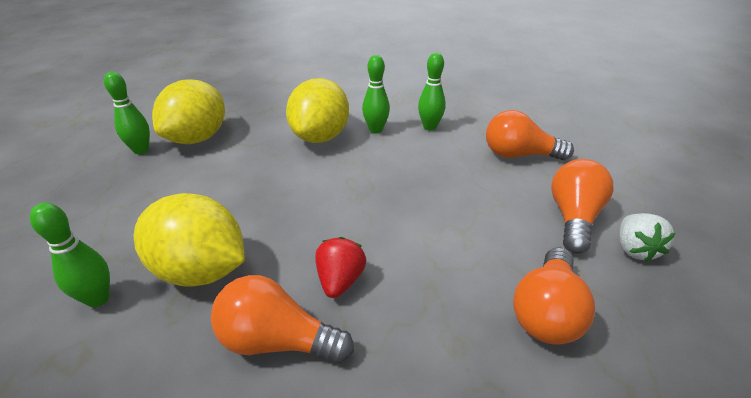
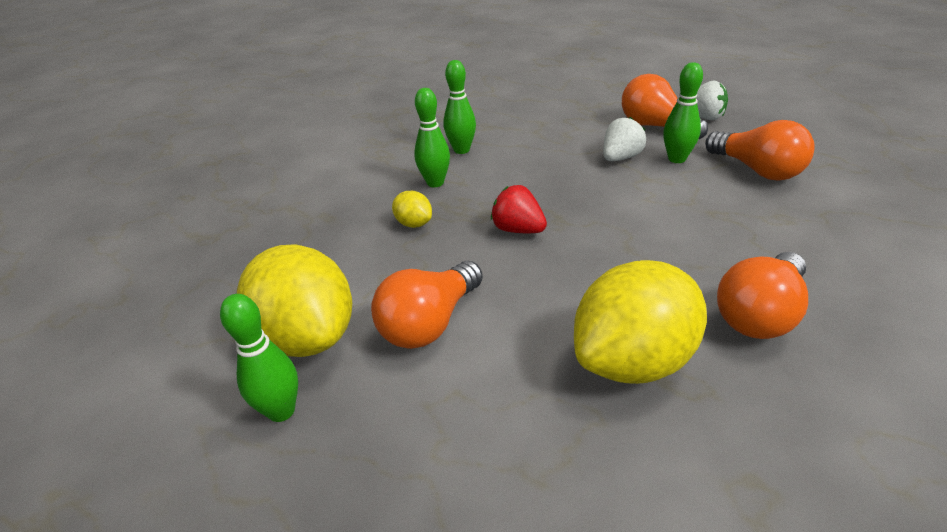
camera: 60 degrees left, 0 degrees up
green bowling pin [30,203,110,307] -> green bowling pin moved to [663,62,703,163]
yellow lemon [286,78,349,143] -> yellow lemon [392,191,432,228], size x0.44
red strawberry [315,237,366,298] -> red strawberry moved to [491,185,547,233]
orange light bulb [486,110,574,160] -> orange light bulb moved to [371,261,483,349]
none -> white strawberry [603,117,646,161]

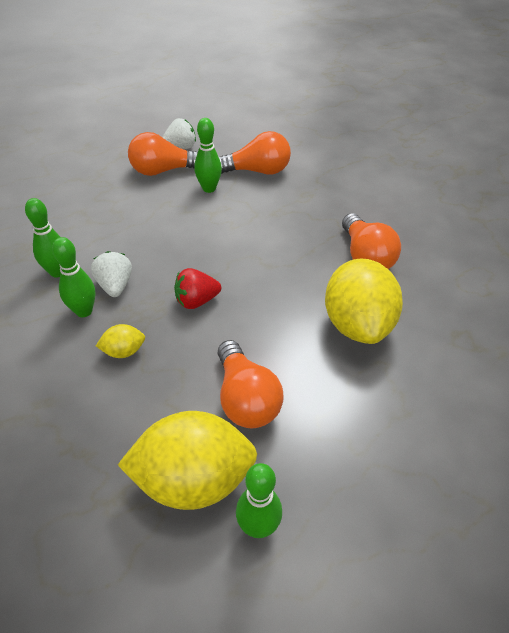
camera: 60 degrees left, 10 degrees up
white strawberry [603,117,646,161] -> white strawberry moved to [91,251,132,297]

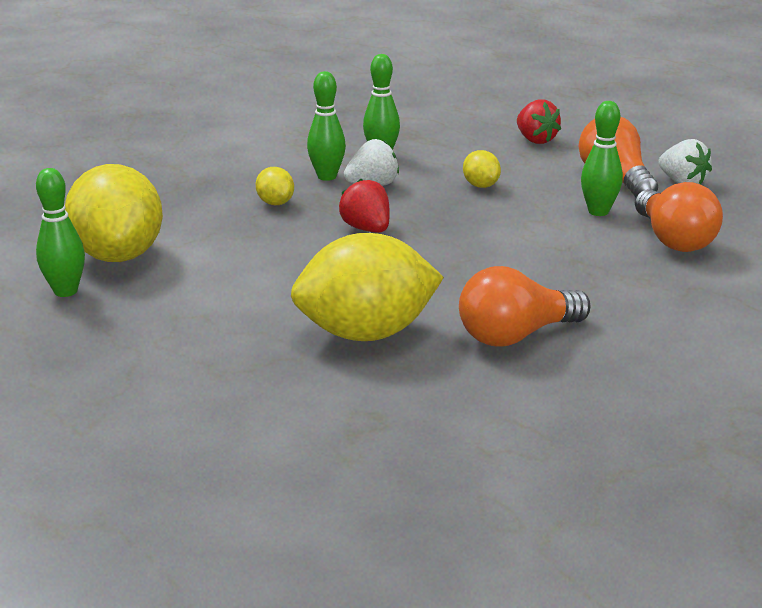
camera: 80 degrees right, 20 degrees down
orange light bulb [217,340,284,428] -> none
none -> yellow lemon [463,150,501,188]
none -> red strawberry [517,100,561,144]

